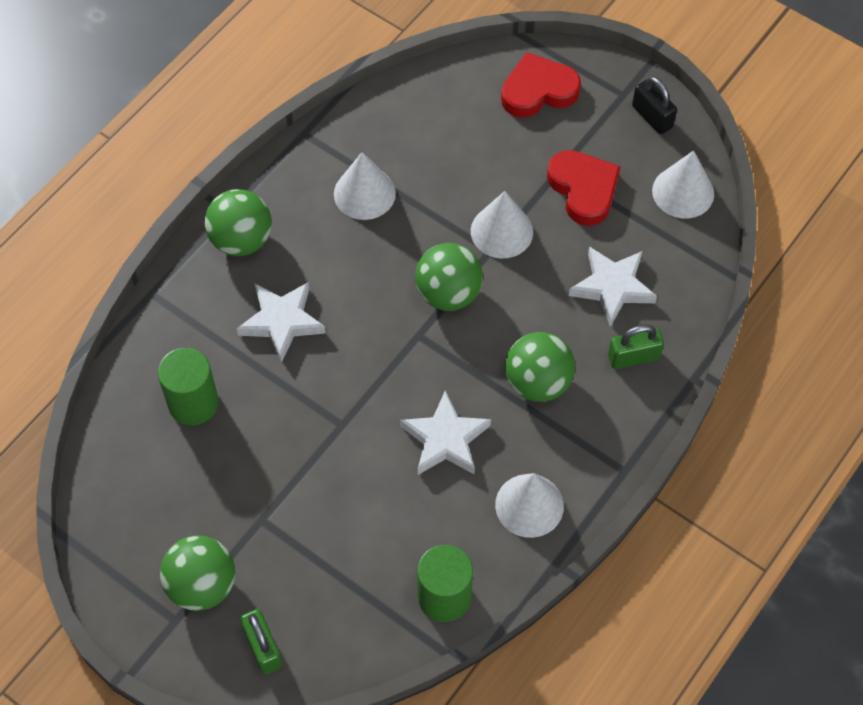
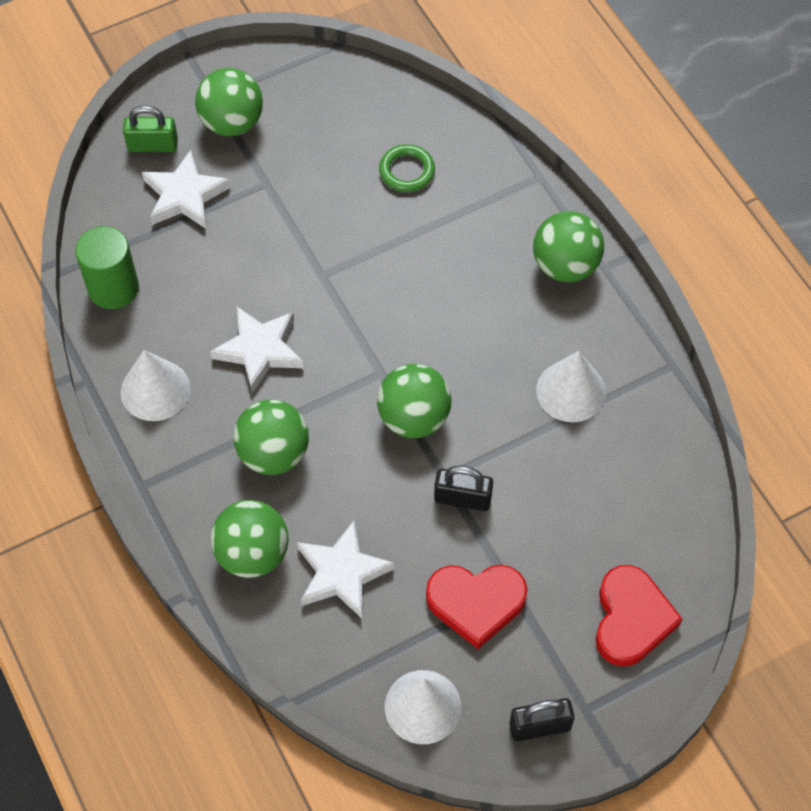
camera: 115 degrees right, 0 degrees up
green cylinder [158,348,219,425] -> green ring [379,144,435,192]
white star [237,282,326,363] -> white star moved to [142,150,231,229]
white cone [471,191,533,258] -> black padlock [434,466,493,511]
green padlock [608,324,664,369] -> green ball [210,500,289,578]

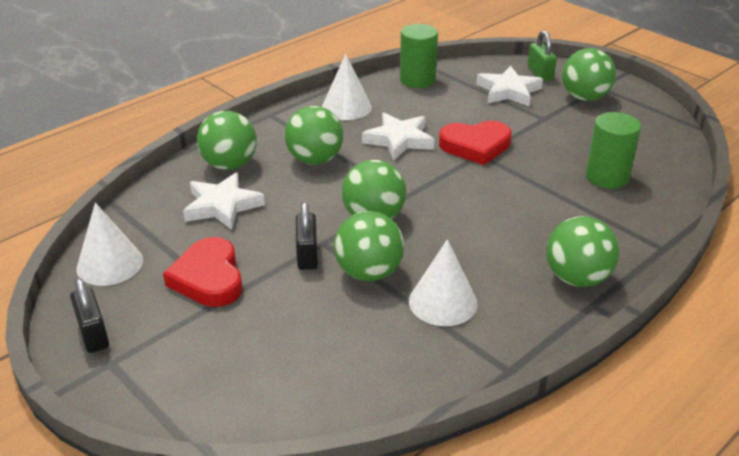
camera: 75 degrees right, 25 degrees down
green ring [379,144,435,192] -> green cylinder [586,112,641,189]
red heart [595,565,682,667] -> red heart moved to [439,121,512,165]
none -> green ball [334,211,404,281]

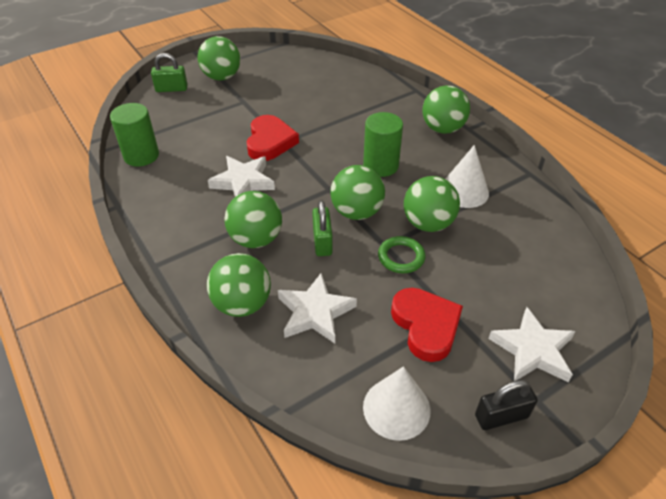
camera: 80 degrees left, 10 degrees up
red heart [163,237,242,307] -> red heart turned 105 degrees counterclockwise [391,288,463,362]
black padlock [296,202,318,270] -> green ring [378,236,426,273]
white cone [322,54,372,120] -> none
white star [476,66,543,106] -> white star moved to [488,307,575,382]
green cylinder [586,112,641,189] -> green cylinder moved to [363,112,403,177]
none -> green padlock [312,200,333,256]

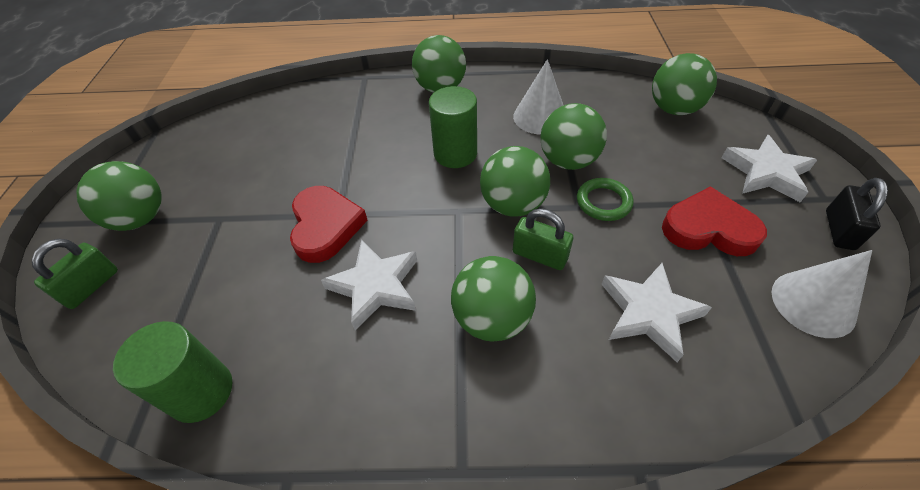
camera: 55 degrees left, 5 degrees up
green ball [207,253,271,317] -> green ball moved to [652,53,717,115]
red heart [247,115,299,161] -> red heart turned 45 degrees clockwise [290,186,368,263]

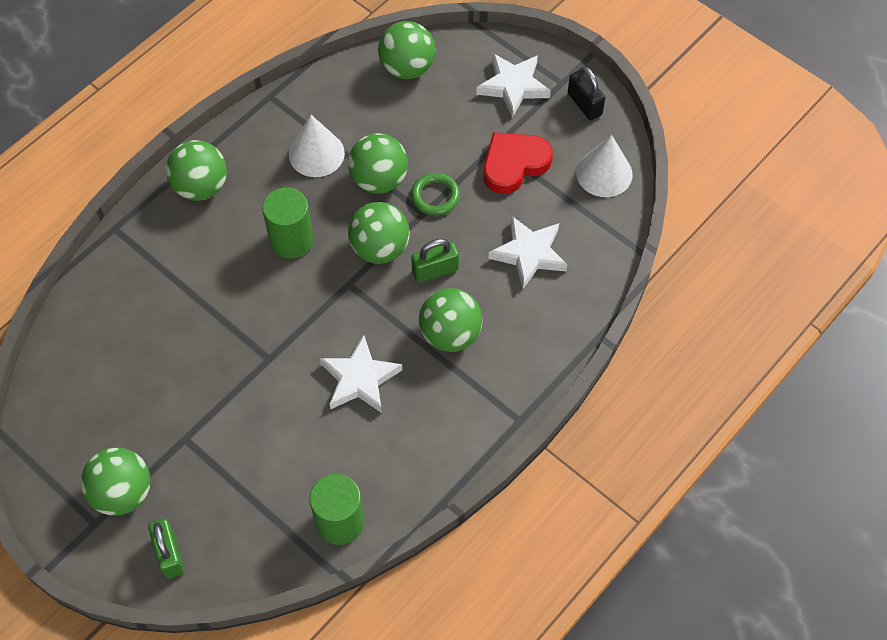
camera: 50 degrees left, 10 degrees up
red heart [290,186,368,263] -> none

